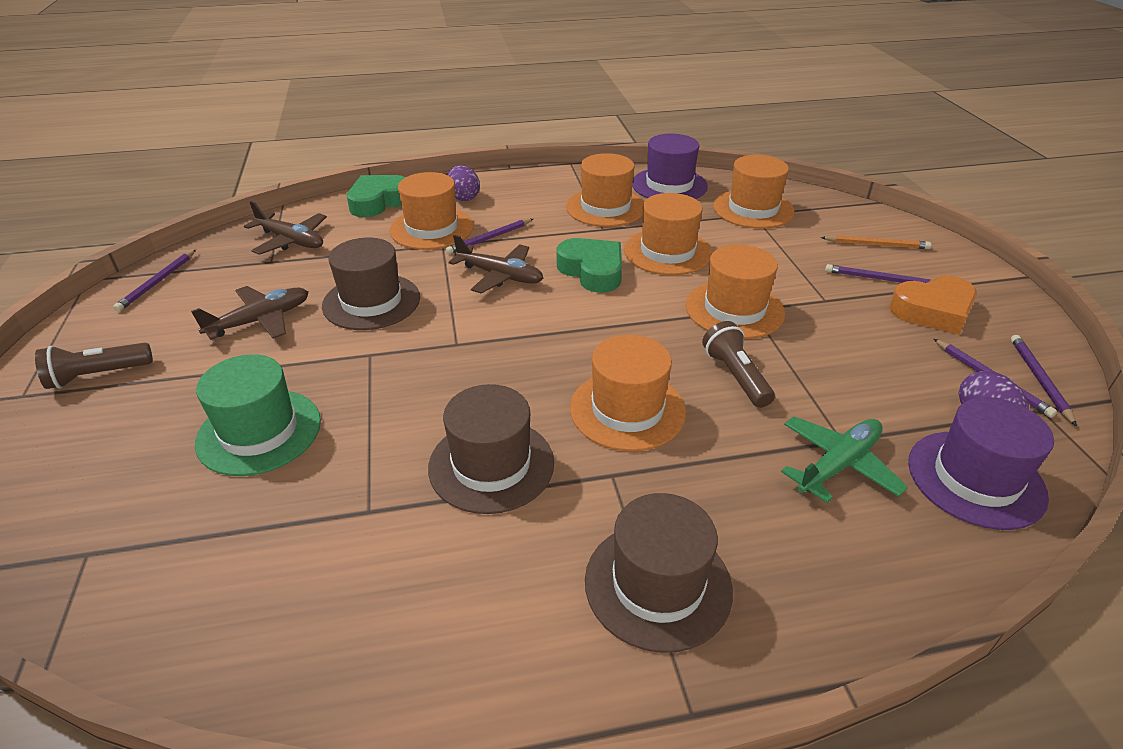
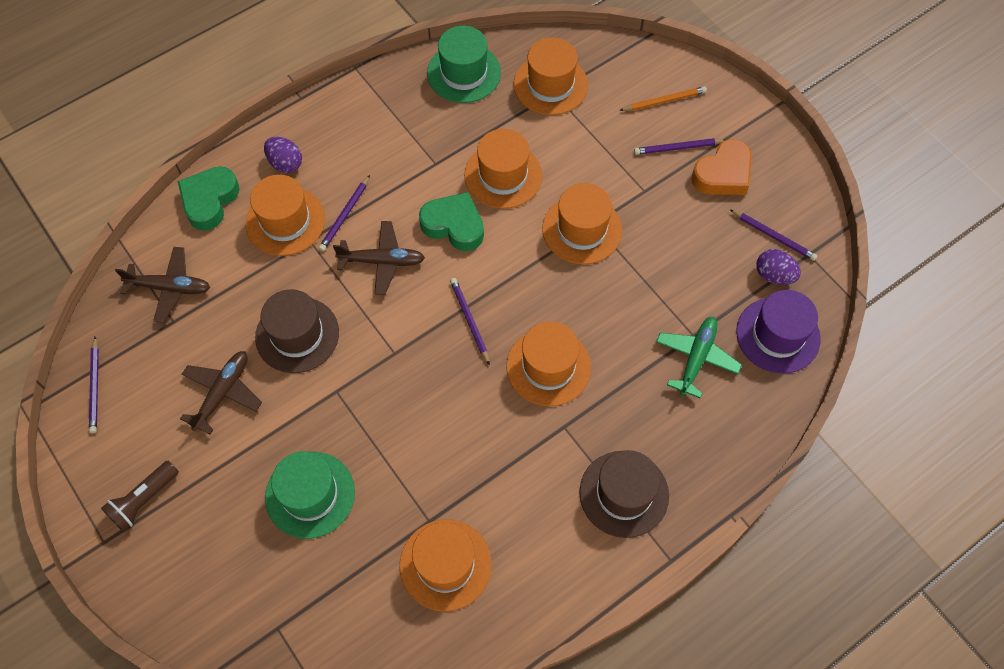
camera: 25 degrees left, 25 degrees up
brown hat [428,384,554,514] -> none
orange hat [566,153,644,227] -> orange hat moved to [400,520,492,611]
purple hat [632,134,708,199] -> green hat [427,26,501,103]
brown flashlight [702,321,775,408] -> none
purple pencil [1011,335,1077,426] -> purple pencil moved to [450,278,490,365]

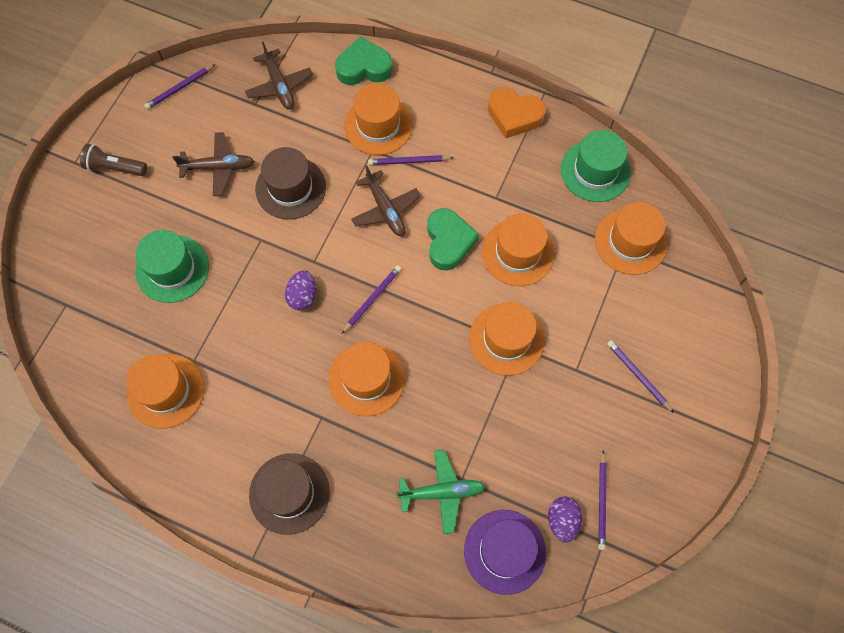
camera: 60 degrees right, 5 degrees up
purple egg [264,137,302,173] -> purple egg moved to [285,270,316,311]
orange pencil [619,86,707,111] -> none
orange heart [691,139,752,195] -> orange heart moved to [488,87,546,138]

